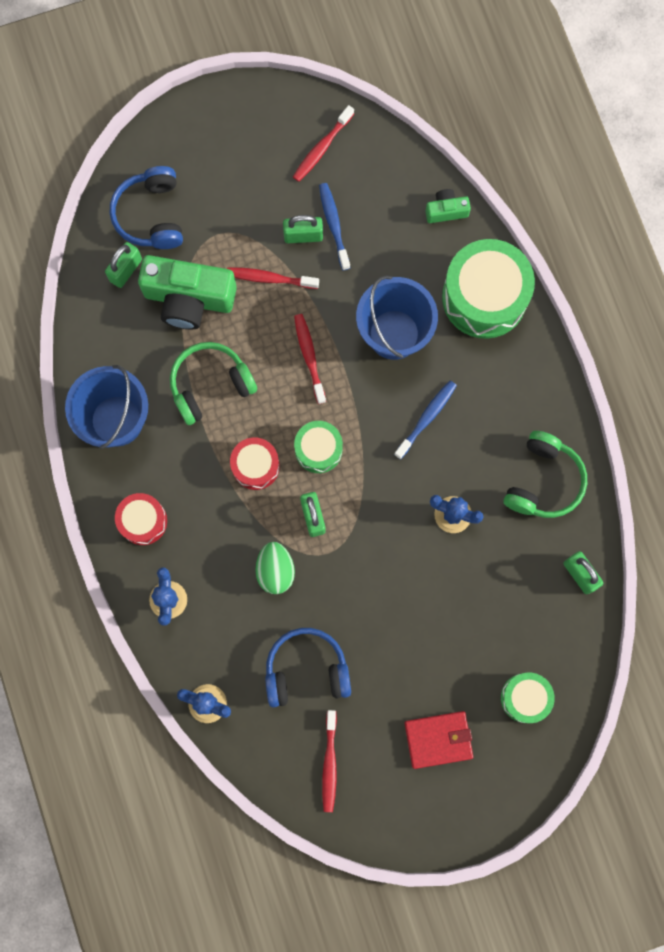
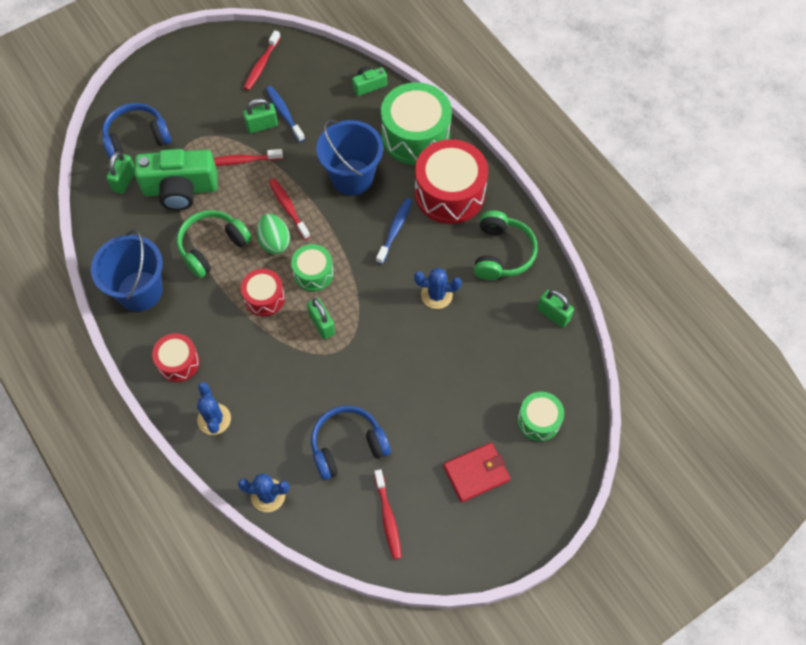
camera: 15 degrees left, 15 degrees down
blue headphones [110,166,183,249] -> blue headphones turned 90 degrees clockwise [102,103,171,159]
green egg [256,542,295,594] -> green egg moved to [257,214,290,254]
none -> red drum [415,139,488,224]

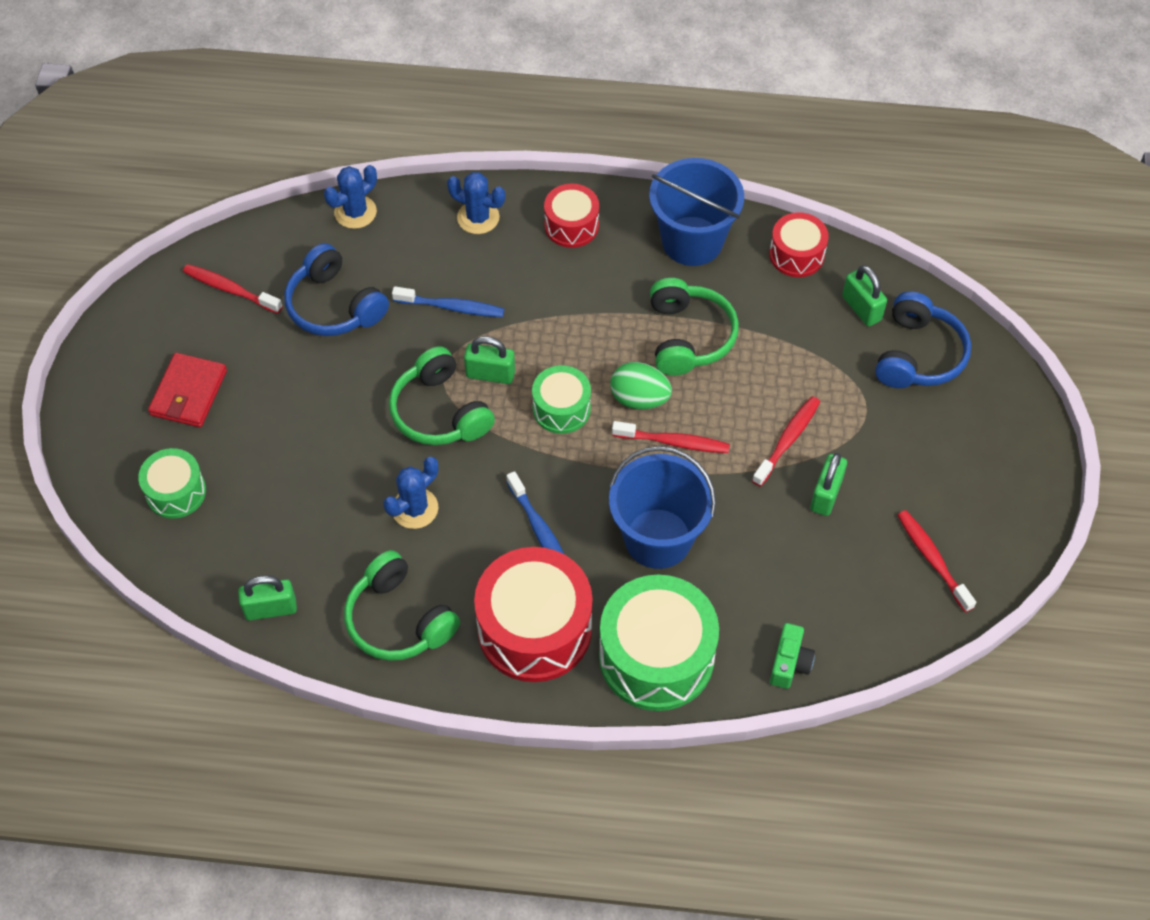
camera: 130 degrees right, 5 degrees down
green camera [135,149,218,210] -> none
red drum [241,269,285,316] -> red drum moved to [769,212,829,277]
blue toothbrush [266,86,305,142] -> blue toothbrush moved to [392,286,504,317]
blue headphones [311,406,391,480] -> blue headphones turned 120 degrees clockwise [285,243,389,336]
none -> green headphones [389,346,495,445]

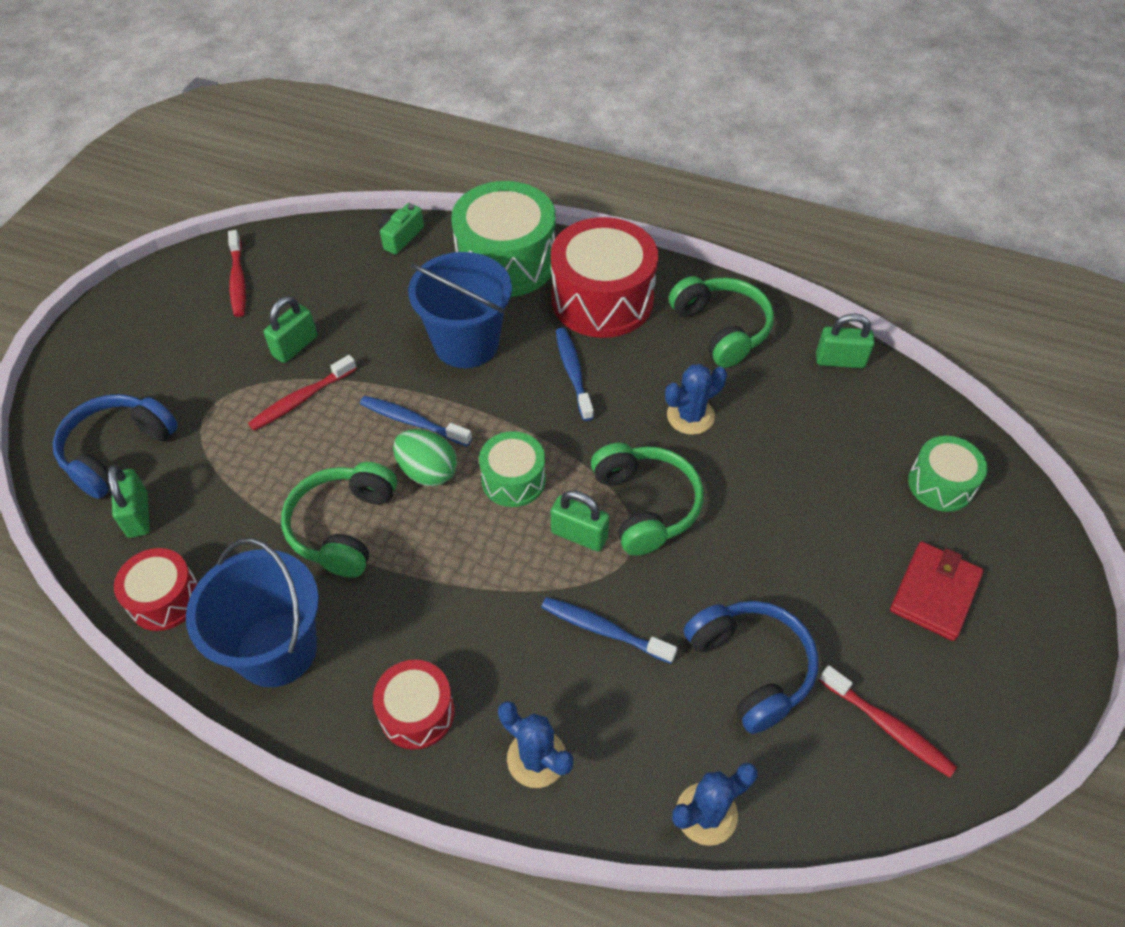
camera: 165 degrees left, 5 degrees down
red toothbrush [612,421,730,453] -> blue toothbrush [360,396,472,447]

